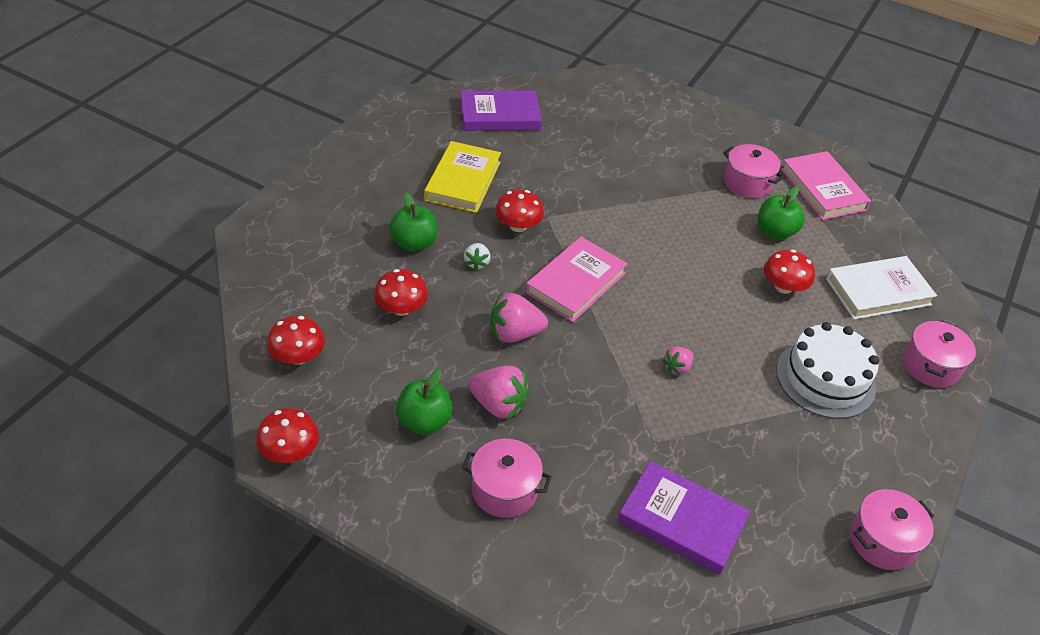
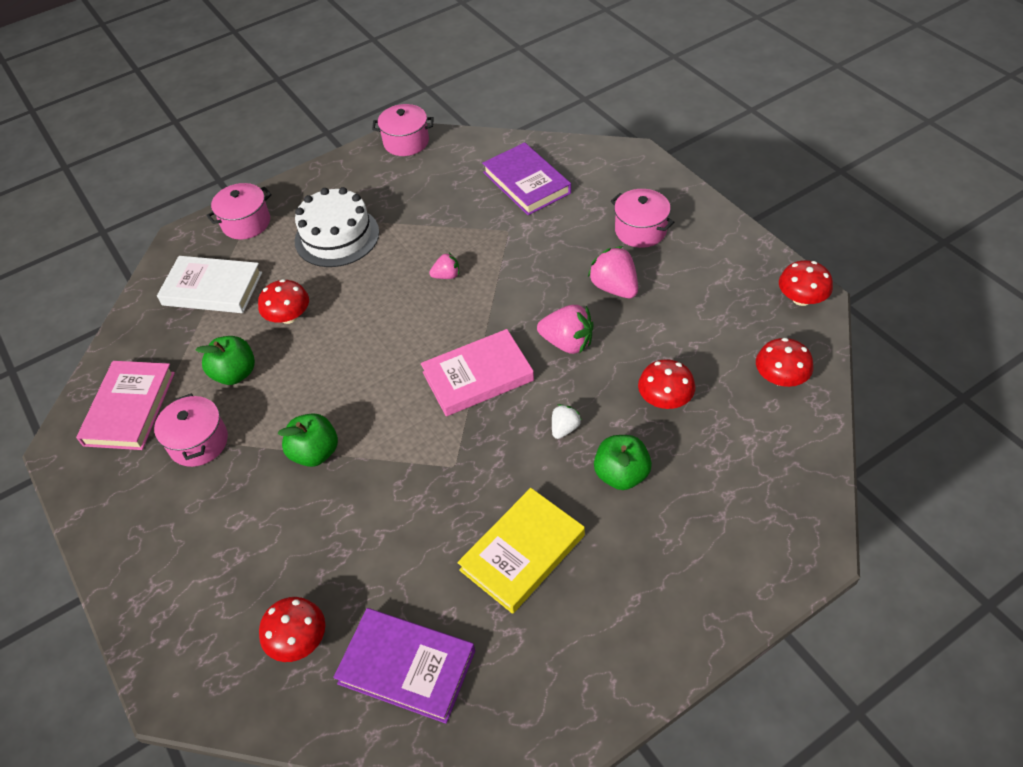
camera: 145 degrees left, 5 degrees up
green apple [396,369,453,435] -> green apple moved to [278,413,338,467]
red mushroom [495,189,544,232] -> red mushroom moved to [259,597,325,662]

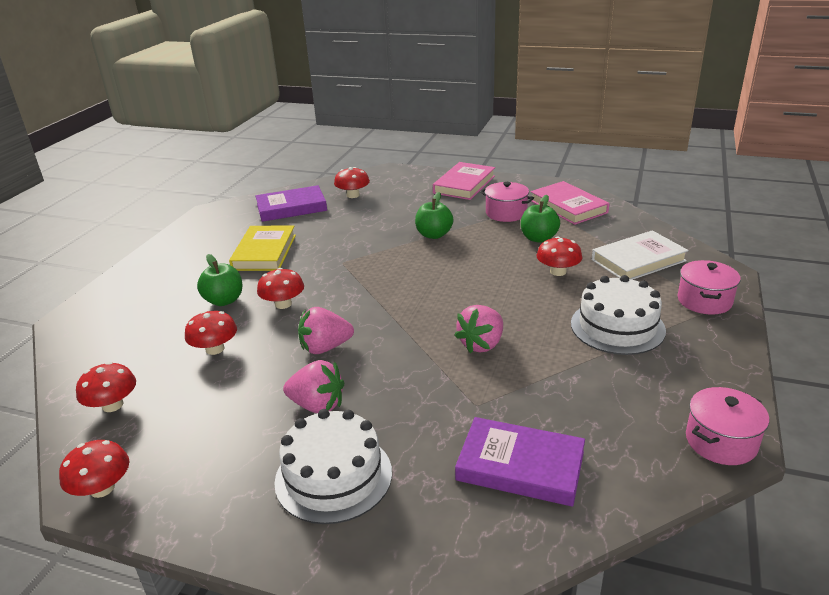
camera: 140 degrees right, 20 degrees down
pink book [421,329,534,416] -> pink book moved to [433,162,495,200]
pink strawberry [429,253,459,279] -> pink strawberry [454,305,503,353], size x1.74
white strawberry [552,404,582,439] -> red mushroom [257,268,304,309]
pink pot [611,189,674,248] -> white cake [274,409,392,524]

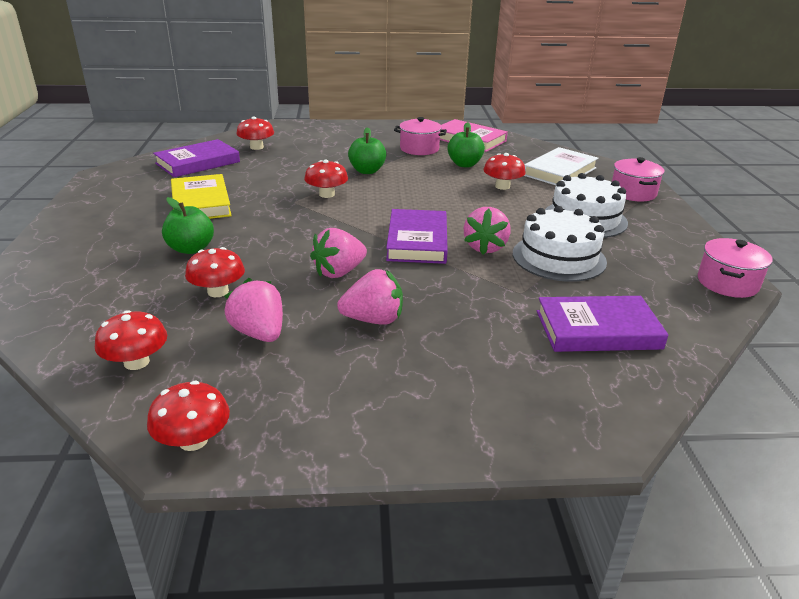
camera: 25 degrees left, 0 degrees up
red mushroom [257,268,304,309] -> red mushroom moved to [304,160,348,198]
white cake [274,409,392,524] -> white cake moved to [513,206,607,282]
pink book [433,162,495,200] -> none
none -> pink strawberry [225,278,283,342]
none -> purple book [386,209,448,264]

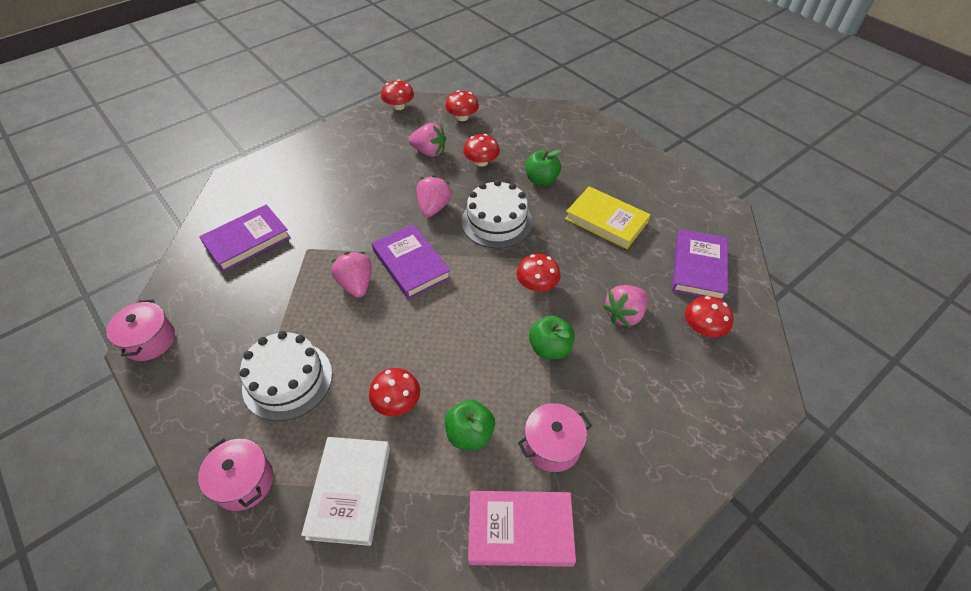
camera: 145 degrees right, 20 degrees up
pink strawberry [337,269,403,325] -> pink strawberry moved to [602,285,648,327]
white cake [513,206,607,282] -> white cake moved to [461,180,533,248]

